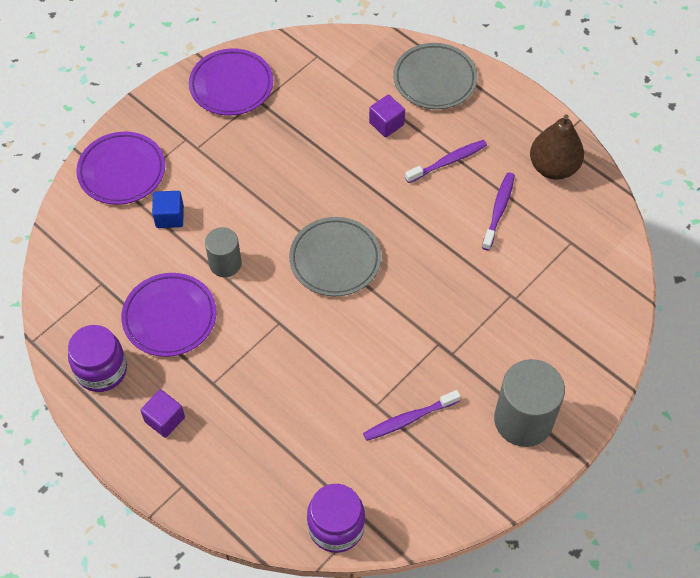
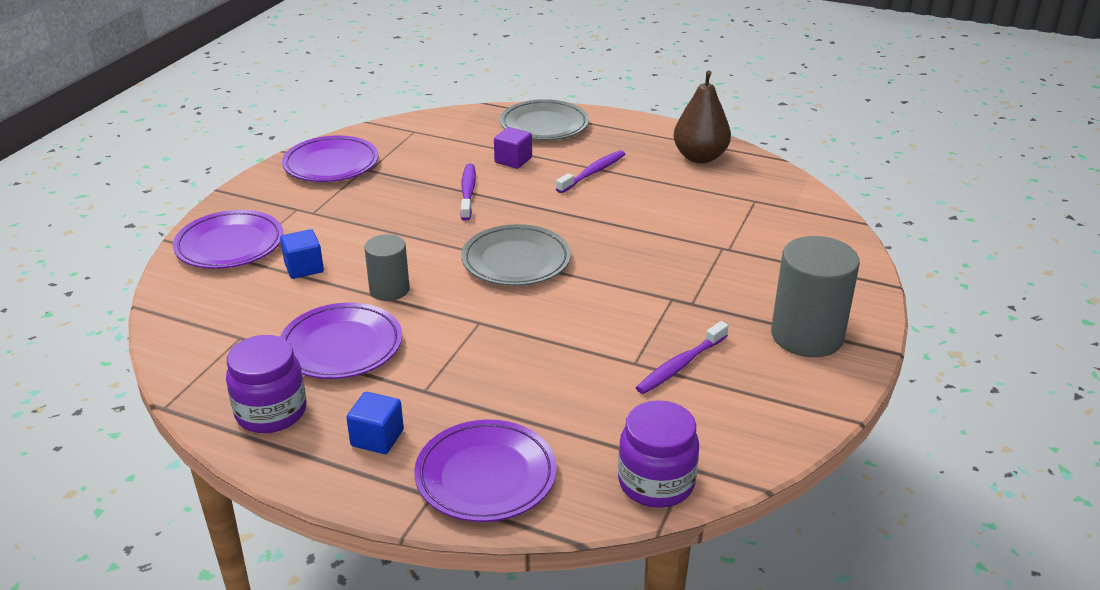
camera: 20 degrees left, 25 degrees down
purple cube [140,390,185,438] -> blue cube [346,392,404,454]
purple toothbrush [482,172,515,251] -> purple toothbrush moved to [460,164,476,221]
none -> purple plate [414,420,557,522]

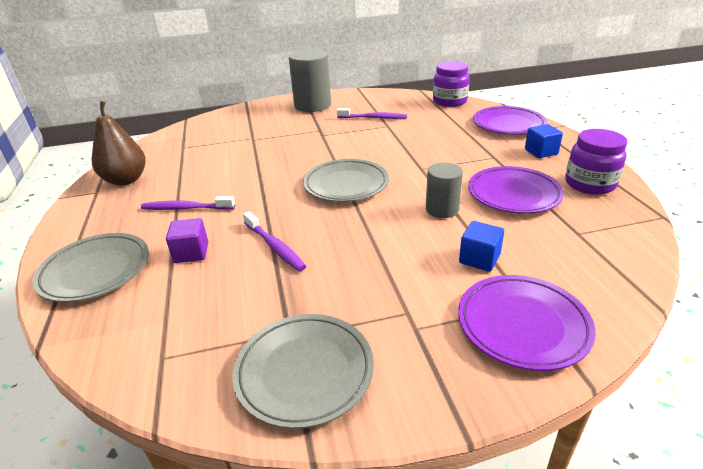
camera: 125 degrees left, 0 degrees up
purple plate [282,136,378,182] -> grey plate [232,314,374,429]
purple toothbrush [460,164,476,221] -> purple toothbrush turned 90 degrees counterclockwise [243,211,306,271]

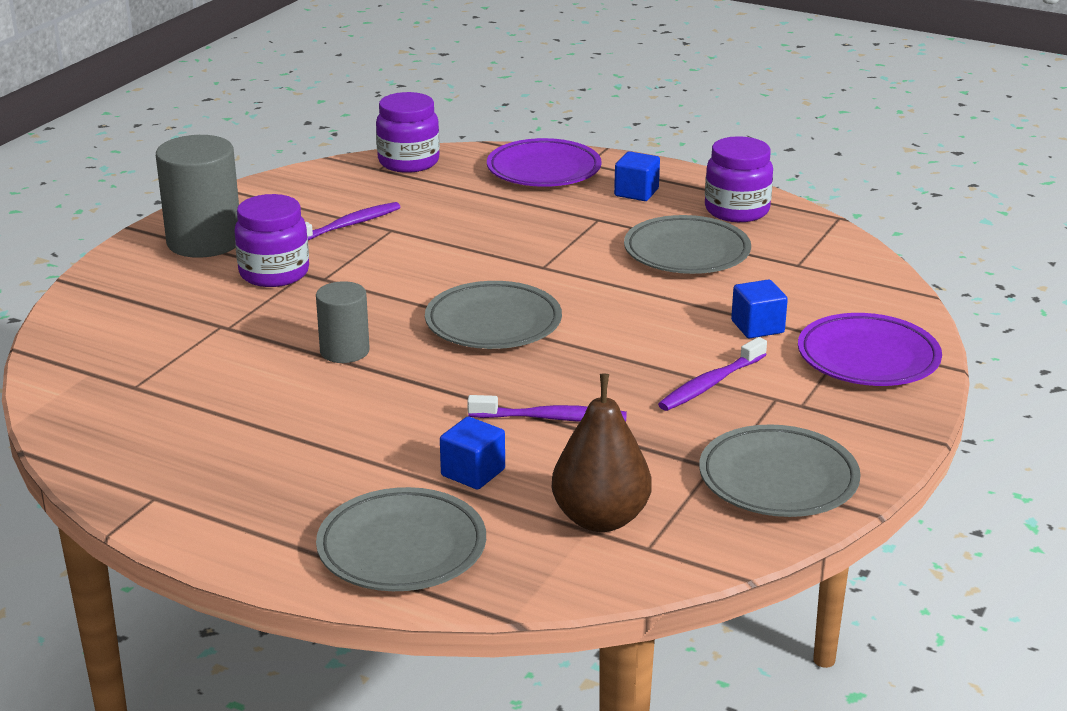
camera: 50 degrees left, 5 degrees down
brown pear [92,101,146,186] -> brown pear moved to [552,374,652,532]
purple toothbrush [141,196,235,210] -> purple toothbrush moved to [658,337,767,411]
purple cube [166,218,208,263] -> blue cube [440,417,505,490]
grey cylinder [426,162,463,218] -> grey cylinder moved to [316,281,370,363]
purple plate [468,166,564,214] -> grey plate [624,215,751,274]
none -> purple jar [234,194,309,287]

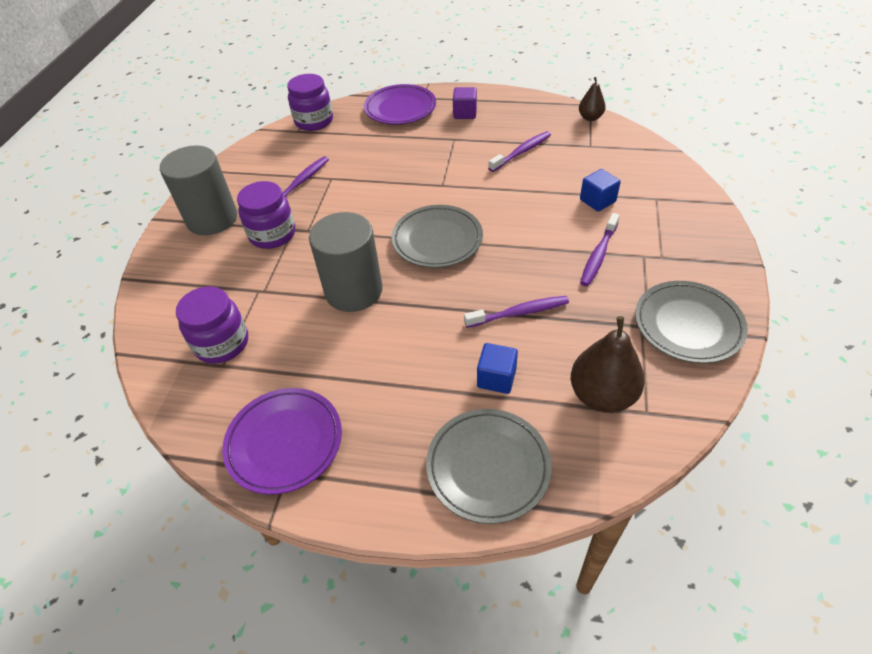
camera: 15 degrees left, 20 degrees up
grey cylinder [316,281,370,363] -> grey cylinder [309,212,383,312], size x1.70
blue cube [614,151,660,201] -> purple cube [453,87,477,119]
grey plate [624,215,751,274] -> purple toothbrush [488,131,551,172]
purple jar [705,136,773,222] -> purple jar moved to [176,286,248,364]
purple plate [798,313,942,386] -> purple plate moved to [222,388,342,495]
none -> brown pear [579,77,606,121]

